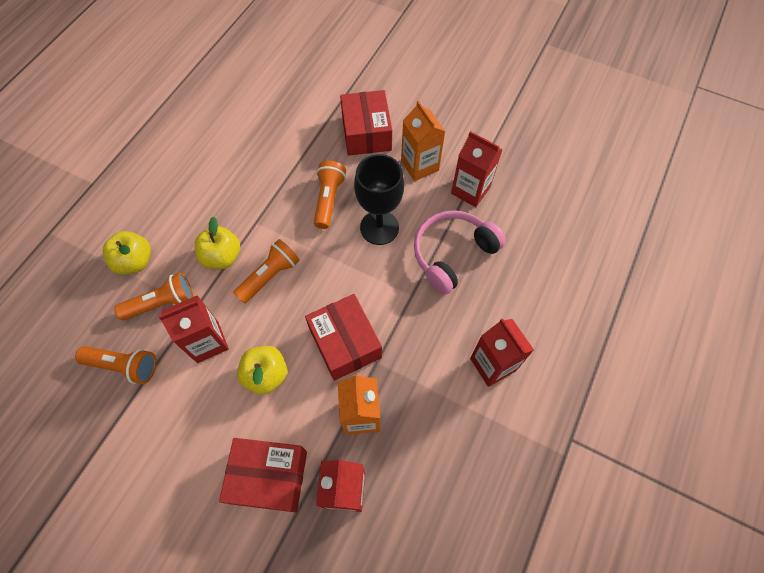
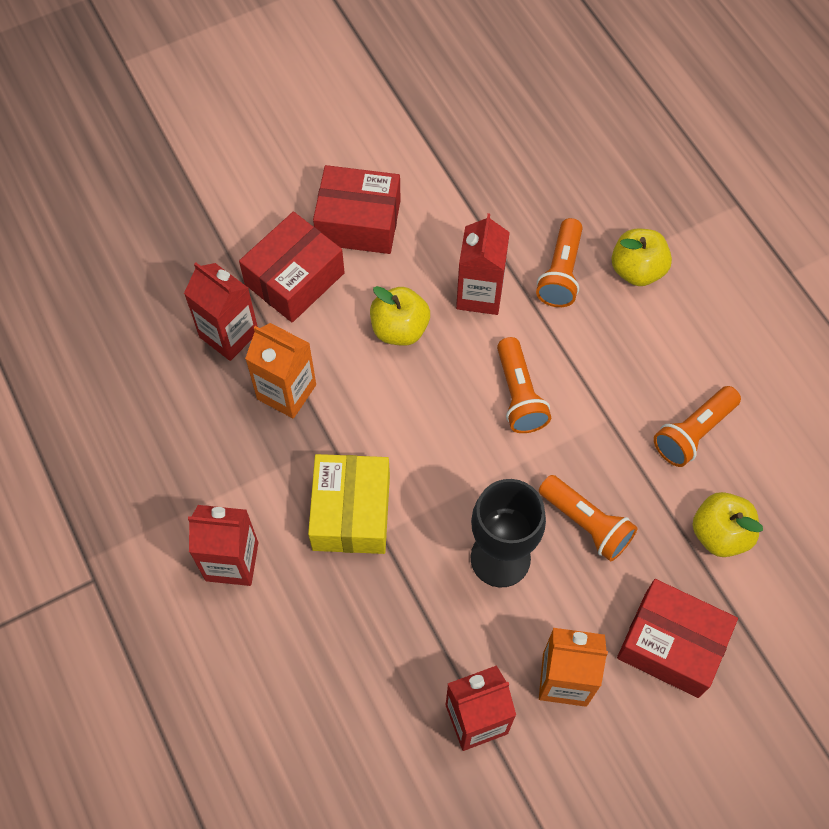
camera: 125 degrees right, 0 degrees up
orange flashlight [75,346,156,384] -> orange flashlight moved to [654,386,741,467]
yellow apple [195,217,240,269] -> yellow apple moved to [693,492,763,557]
red box [305,294,382,381] -> red box moved to [313,165,401,254]
pink headphones [414,210,506,295] -> none
none -> yellow box [308,454,390,554]

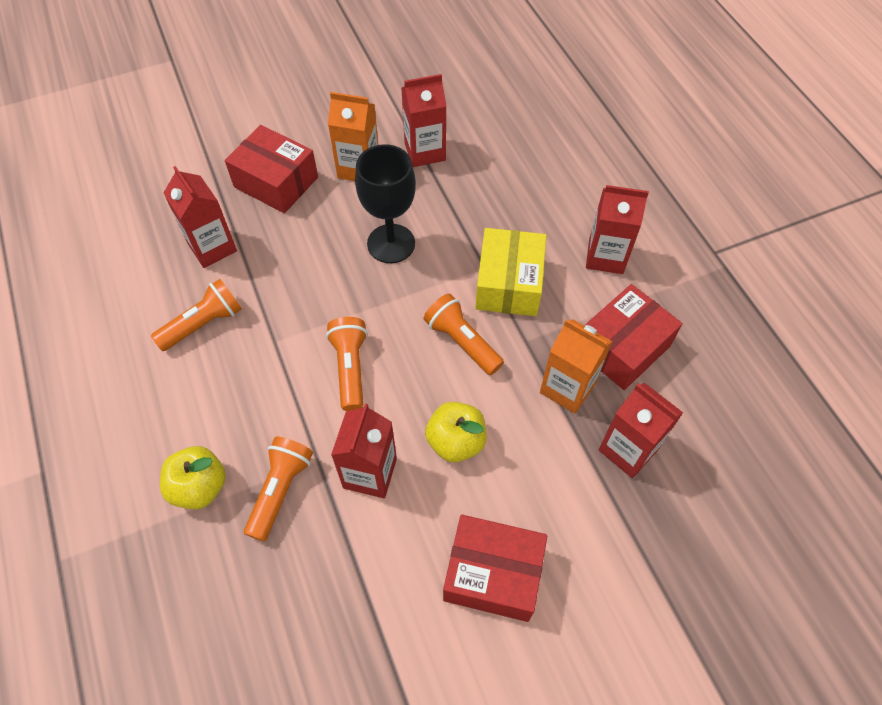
camera: 175 degrees left, 5 degrees down
red box [239,212,345,323] -> red box moved to [584,284,683,390]
orange flashlight [539,475,638,562] -> orange flashlight moved to [424,294,504,375]
yellow apple [693,492,763,557] -> red carton [164,166,237,268]

